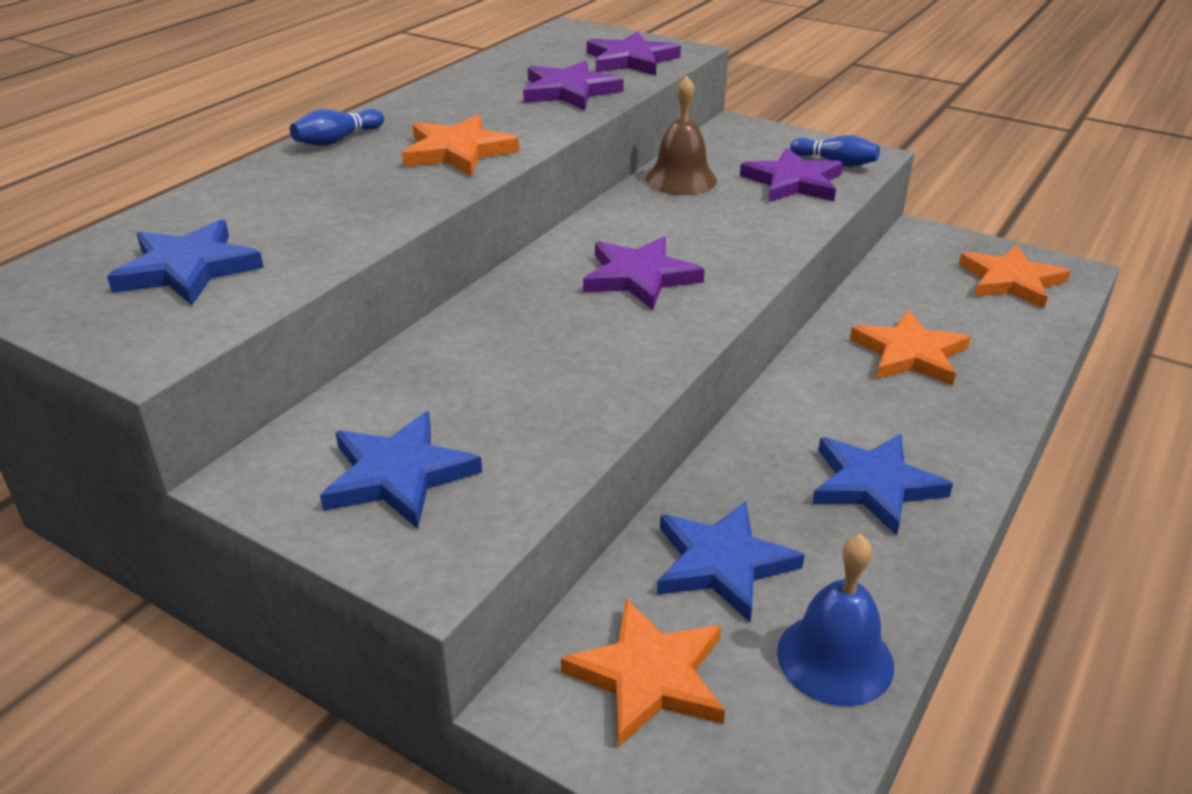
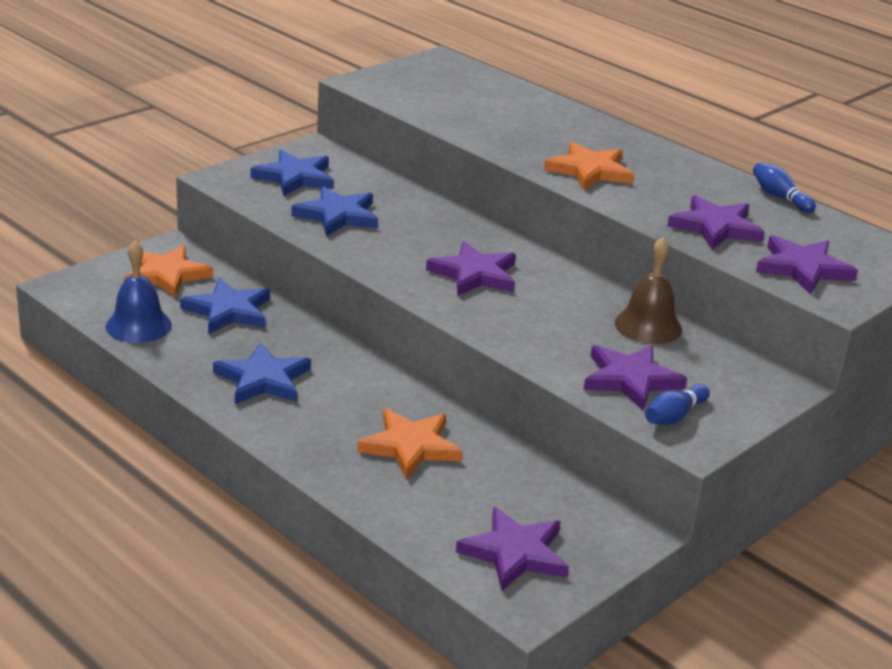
camera: 100 degrees right, 5 degrees down
blue star [107,219,264,305] -> blue star moved to [291,186,378,236]
blue bowling pin [290,109,384,146] -> blue bowling pin moved to [753,162,816,213]
orange star [959,245,1070,309] -> purple star [456,507,569,591]

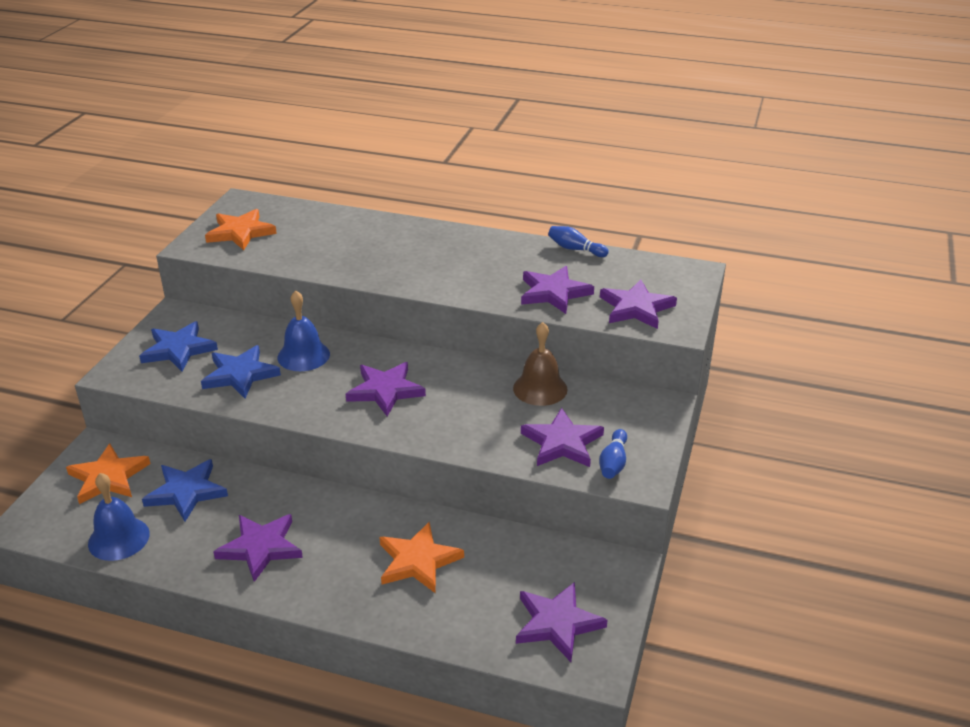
camera: 25 degrees left, 5 degrees up
blue star [213,342,311,404] -> purple star [213,514,303,582]
orange star [544,142,634,190] -> orange star moved to [205,209,277,250]
none -> blue bell [277,290,330,371]

